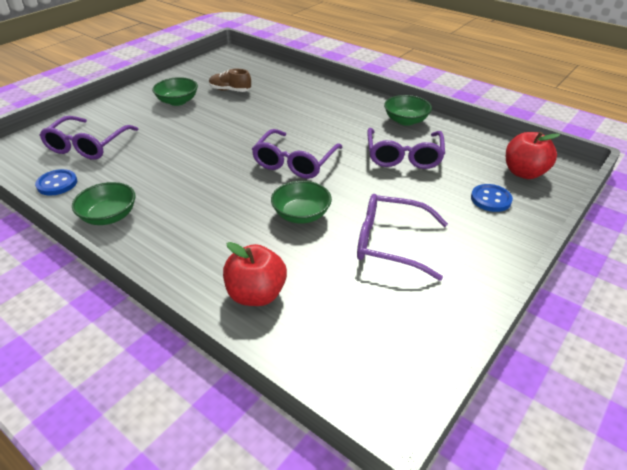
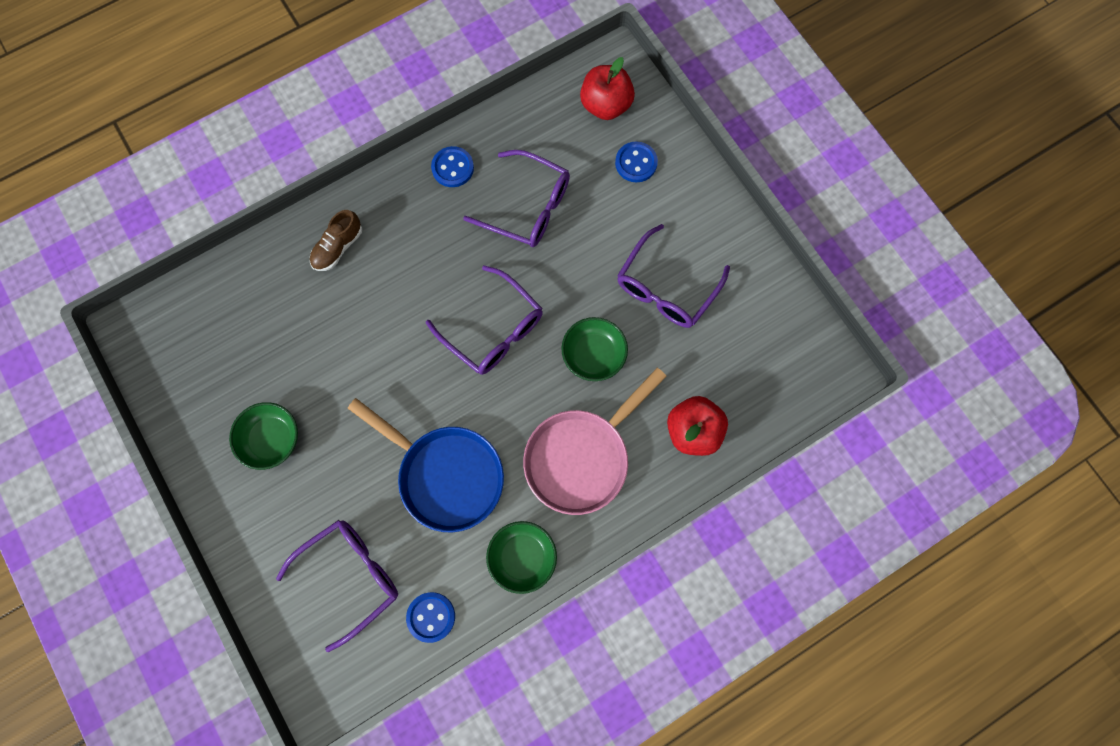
camera: 70 degrees left, 35 degrees up
purple glasses [40,116,138,160] -> purple glasses turned 75 degrees counterclockwise [276,520,398,652]
brown shoe [209,69,251,92] -> brown shoe moved to [310,210,362,271]
green bowl [384,95,432,126] -> blue button [431,146,474,187]
none -> blue pan [347,398,504,532]
none -> pink pan [523,368,667,515]

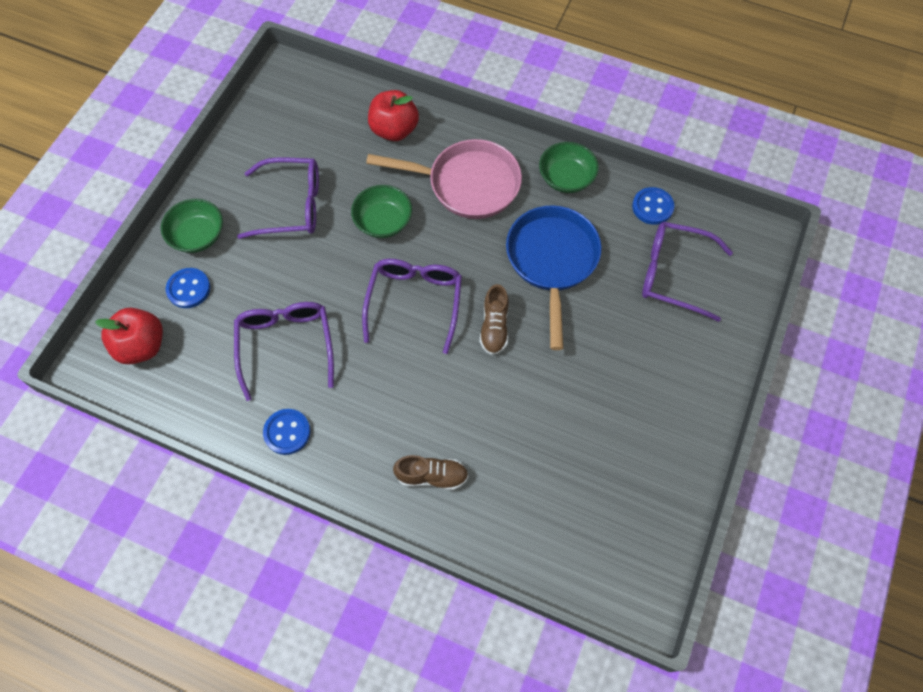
camera: 125 degrees left, 10 degrees down
green bowl [229,402,298,470] -> green bowl moved to [161,199,223,253]
none -> brown shoe [480,284,509,355]

